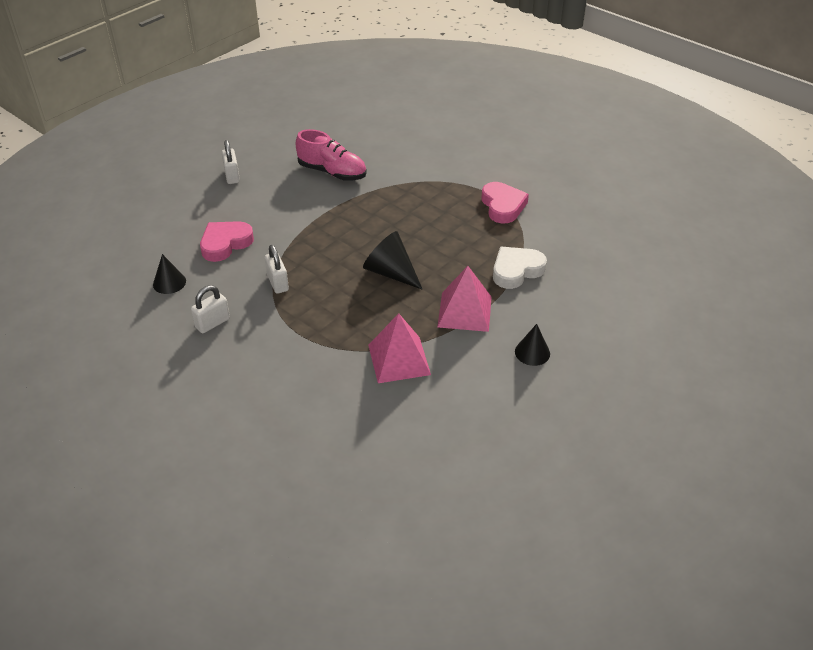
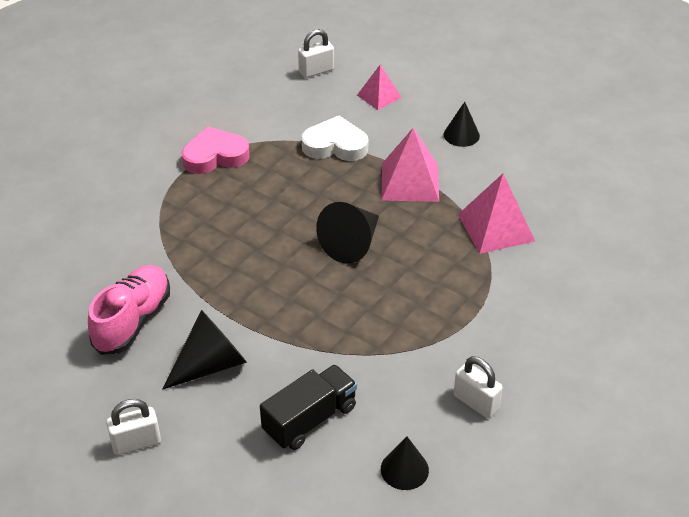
camera: 95 degrees left, 0 degrees up
pink heart [200,221,254,262] -> black truck [260,365,357,450]
white padlock [264,245,289,294] -> white padlock moved to [298,29,334,78]
white heart [493,247,547,289] -> white heart turned 135 degrees clockwise [302,116,368,161]
none -> black cone [162,310,247,390]
none -> pink pyramid [357,65,402,110]

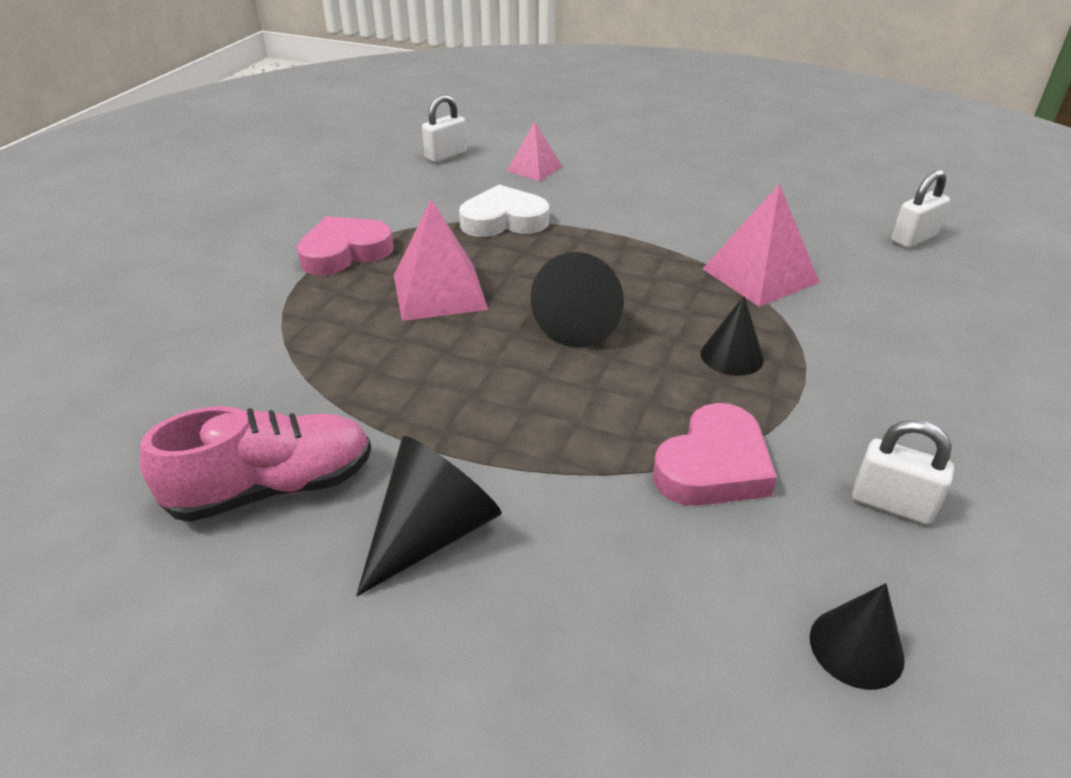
camera: 15 degrees left, 5 degrees down
pink shoe [88,265,170,355] -> pink shoe turned 60 degrees clockwise [140,406,371,522]
white padlock [106,399,161,455] -> white padlock moved to [892,170,950,248]
black truck [260,365,357,450] -> none
pink pyramid [381,128,439,202] -> pink pyramid moved to [394,199,488,321]
black cone [443,102,480,147] -> black cone moved to [701,296,764,376]
none -> pink heart [653,403,777,506]

